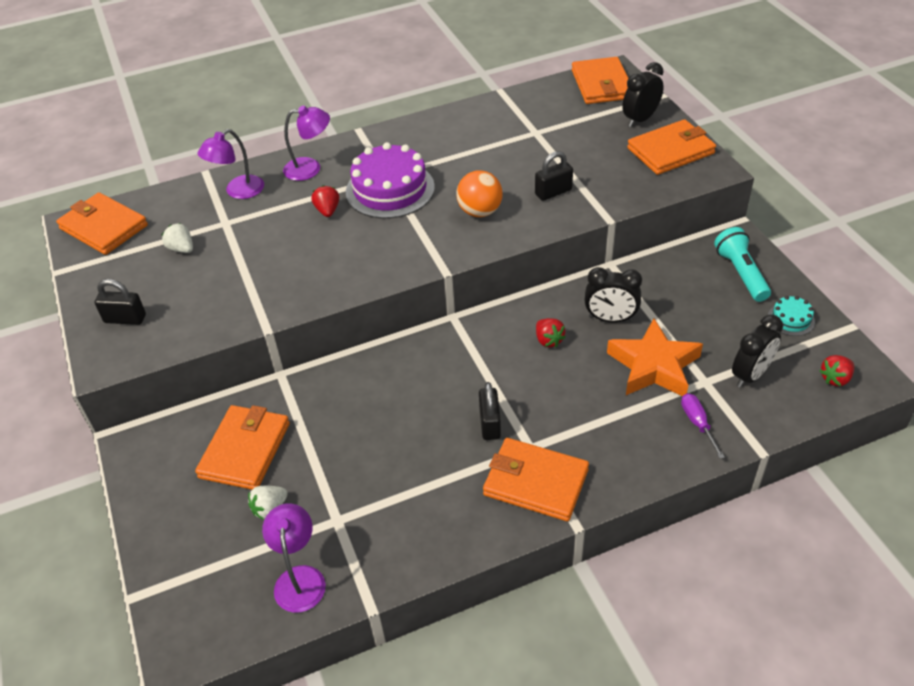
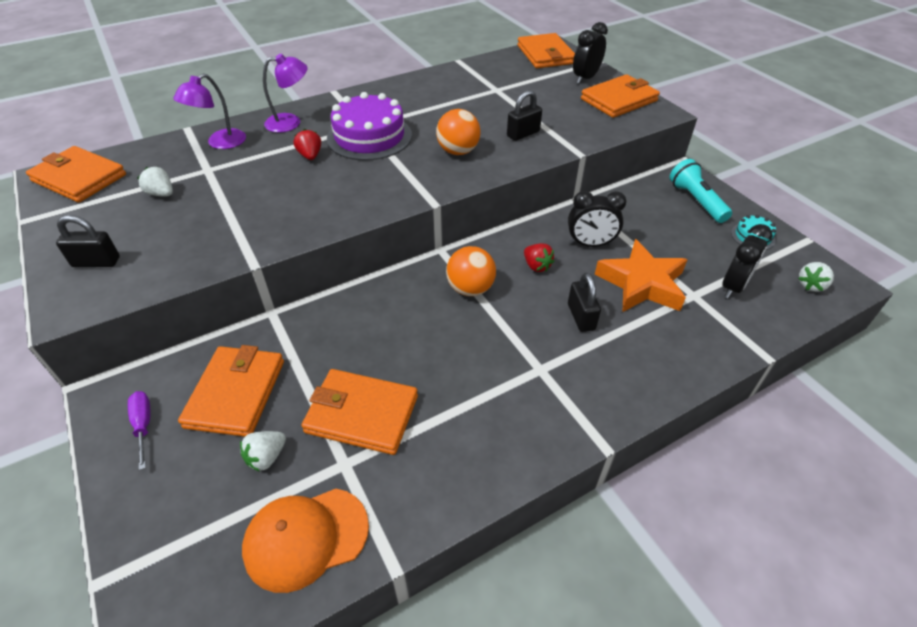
camera: 10 degrees left, 0 degrees up
purple lamp [262,503,326,613] -> orange cap [242,489,369,593]
black padlock [479,382,501,440] -> black padlock moved to [568,273,601,332]
orange wallet [483,438,589,521] -> orange wallet moved to [301,369,418,455]
purple screwdriver [681,393,725,459] -> purple screwdriver moved to [128,391,150,470]
red strawberry [819,355,854,386] -> white strawberry [798,262,834,292]
none -> orange ball [446,246,496,296]

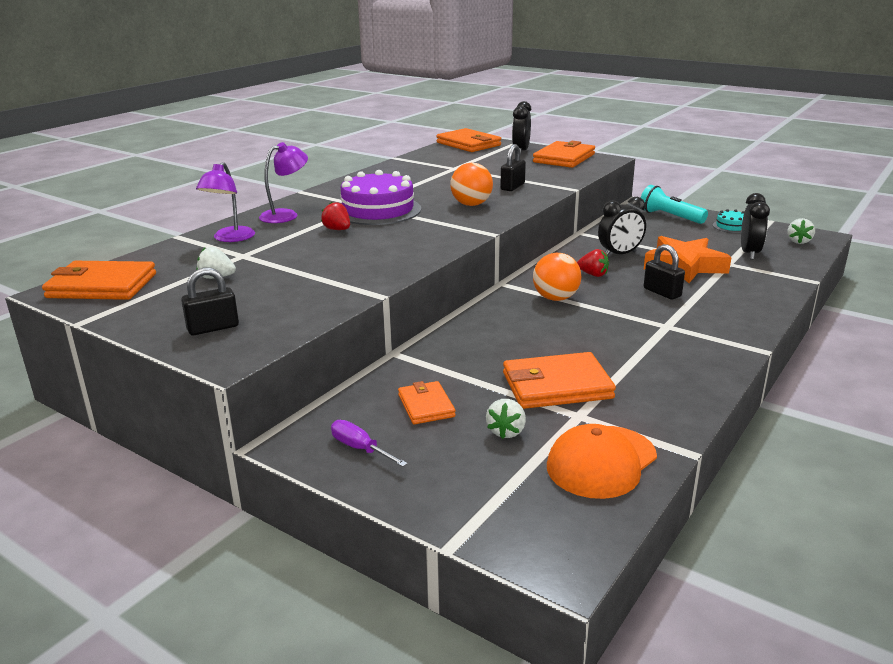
camera: 25 degrees left, 20 degrees down
orange wallet [178,345,284,437] -> orange wallet [398,381,456,424], size x0.59

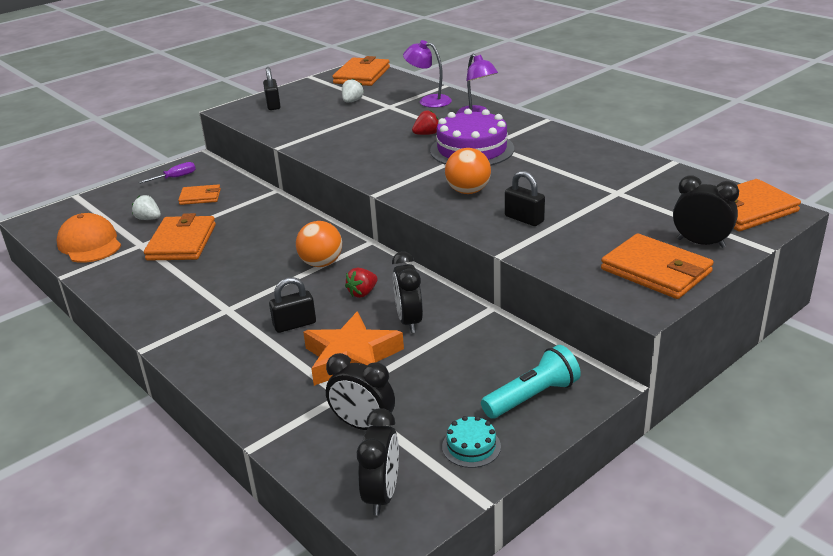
camera: 105 degrees right, 5 degrees up
white strawberry [788,218,815,244] -> black clock [357,408,399,516]

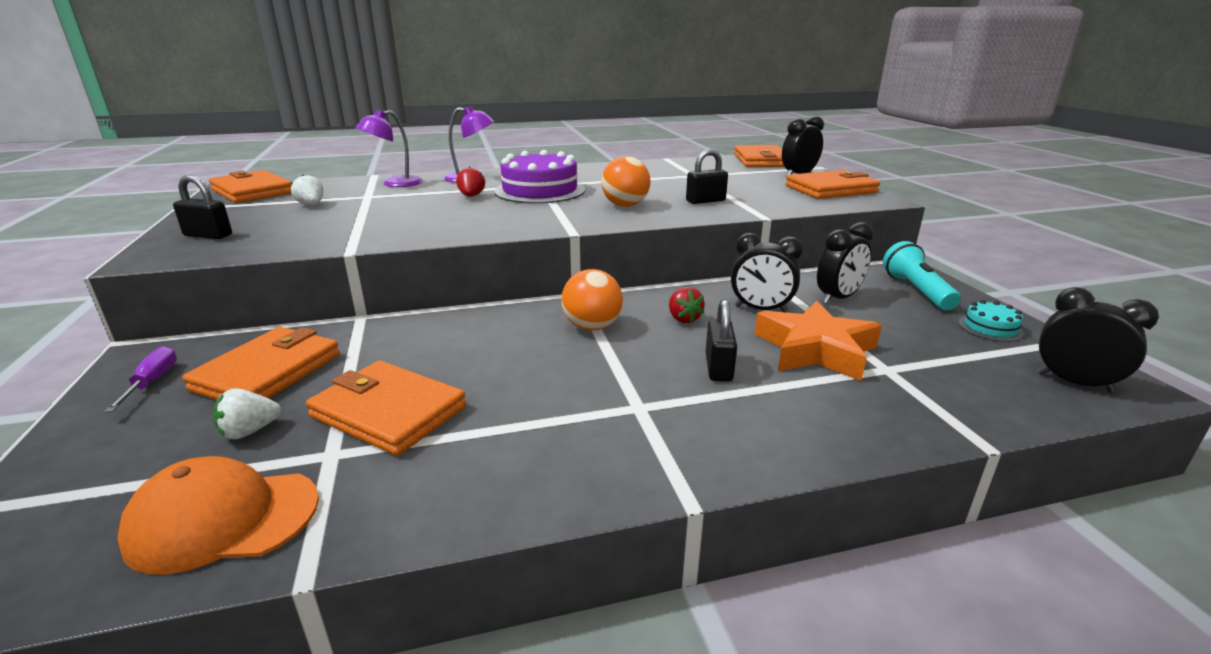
camera: 65 degrees left, 5 degrees down
orange wallet [178,184,221,205] -> orange wallet [182,327,340,400], size x1.70
black clock [326,353,395,430] -> black clock moved to [817,222,874,304]

